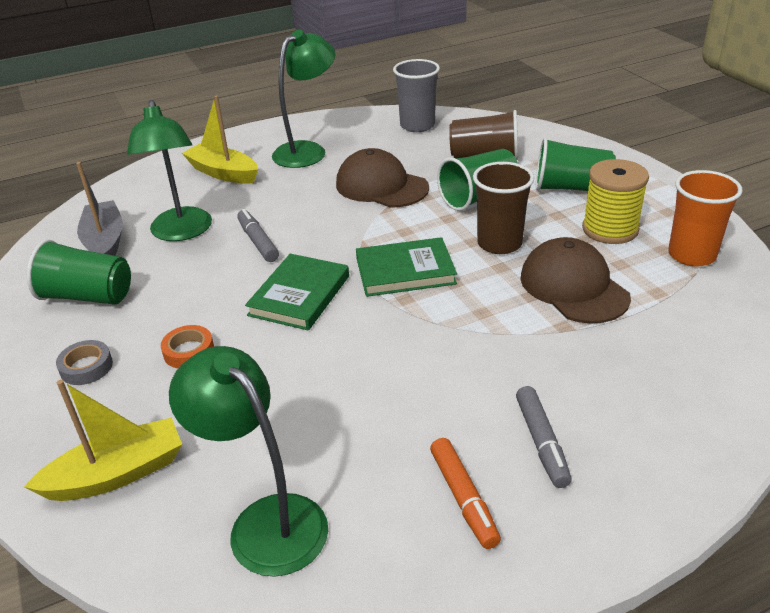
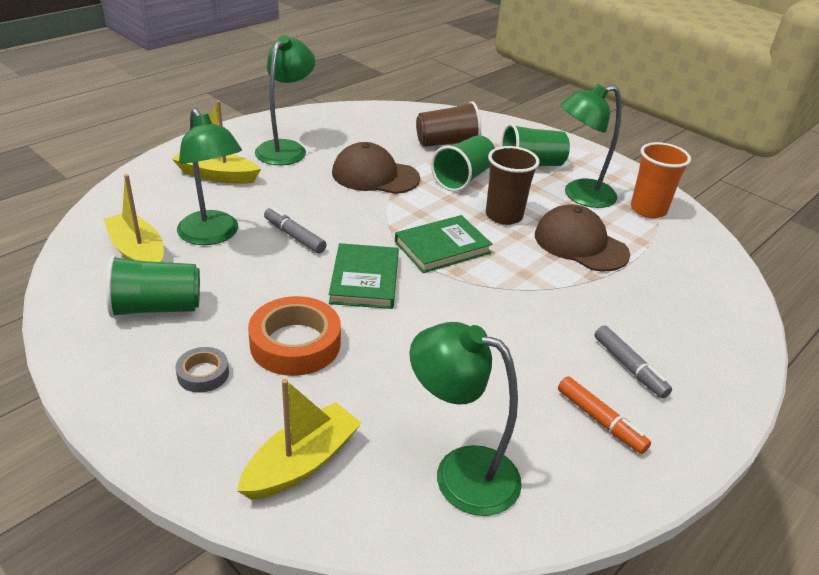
camera: 25 degrees left, 0 degrees up
grey boat [76,162,123,256] -> yellow boat [103,174,164,262]
orange tape [161,325,214,368] -> orange tape [248,296,341,376], size x1.89
grey cup [393,59,440,132] -> none
yellow spool [582,159,649,244] -> green lamp [560,84,622,208]

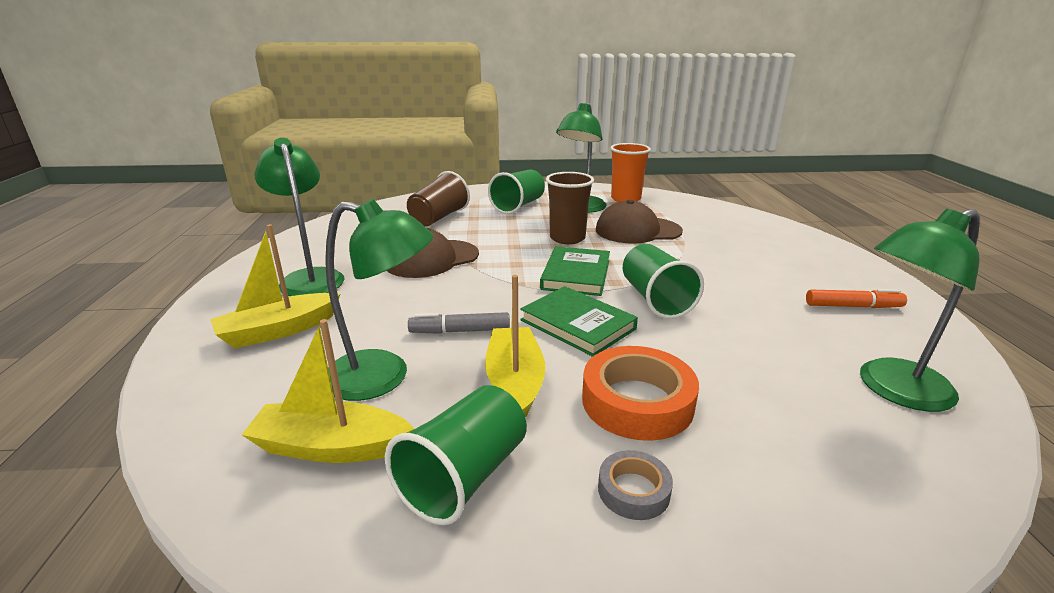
camera: 45 degrees left, 10 degrees down
yellow boat [237,379,361,500] -> yellow boat moved to [485,275,545,418]
green cup [431,135,495,192] -> green cup moved to [623,244,704,319]
grey marker [594,325,672,398] -> none

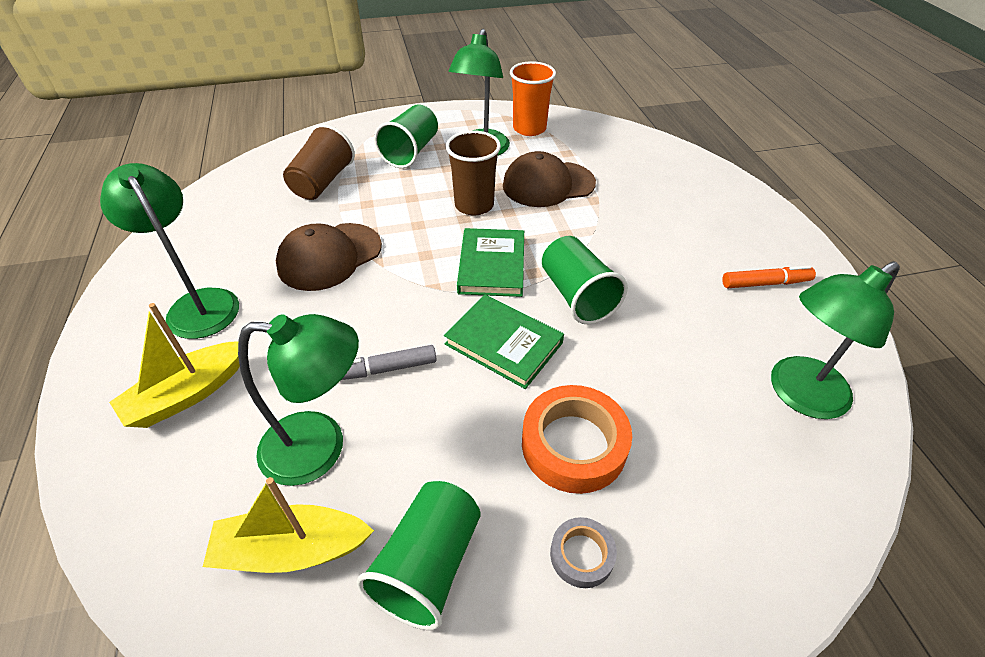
camera: 10 degrees left, 20 degrees up
yellow boat [485,275,545,418] -> none

